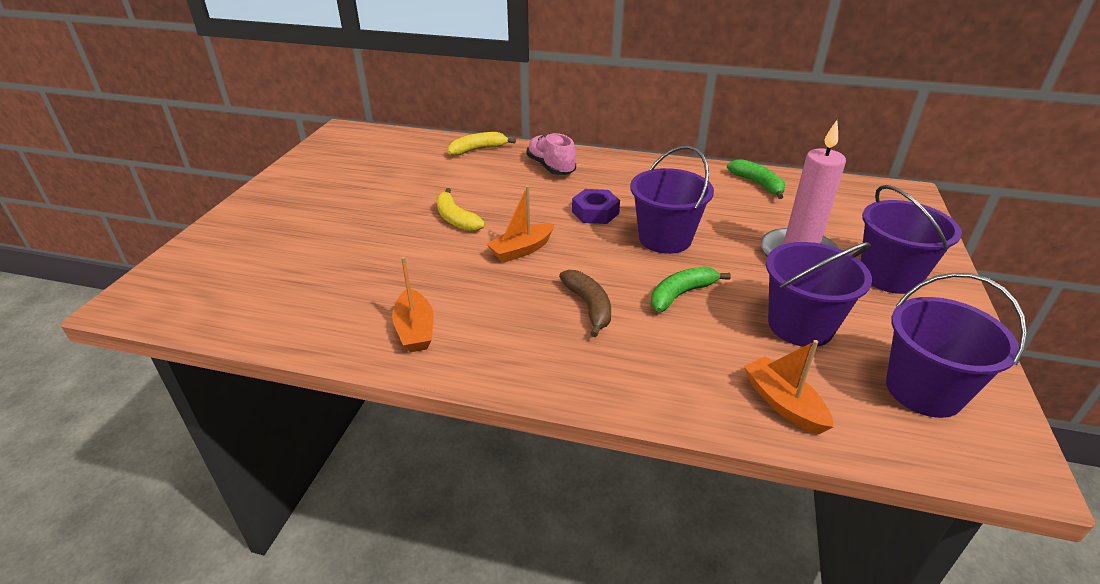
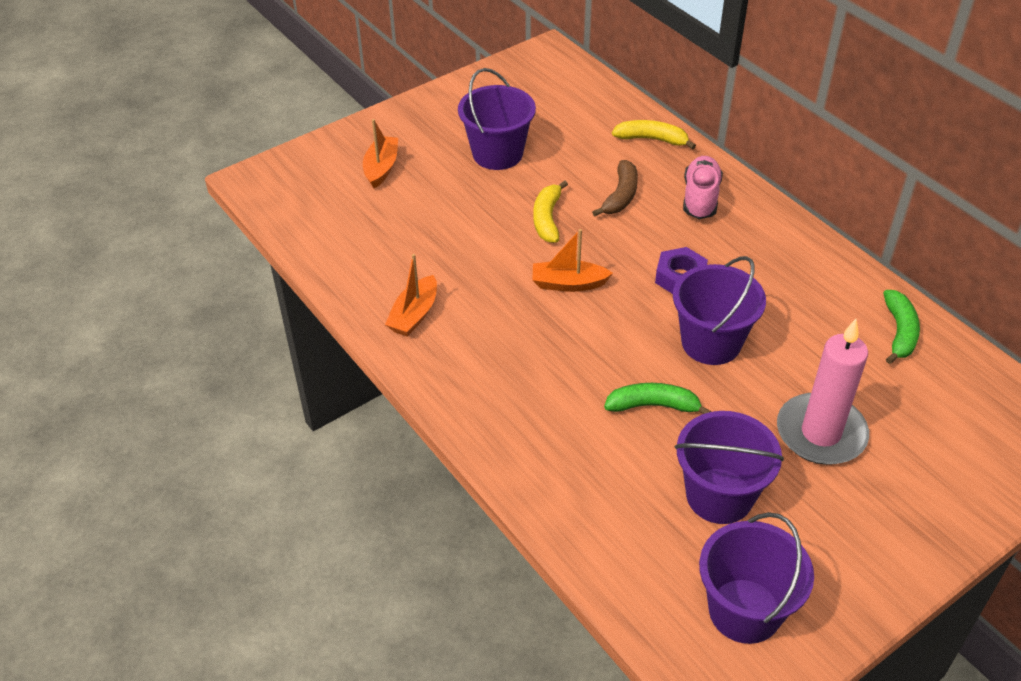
camera: 40 degrees right, 10 degrees up
brown banana [559,270,611,337] -> brown banana moved to [592,160,638,216]
orange boat [744,340,834,434] -> orange boat moved to [363,119,398,188]
purple bucket [861,185,962,294] -> purple bucket moved to [458,68,536,170]

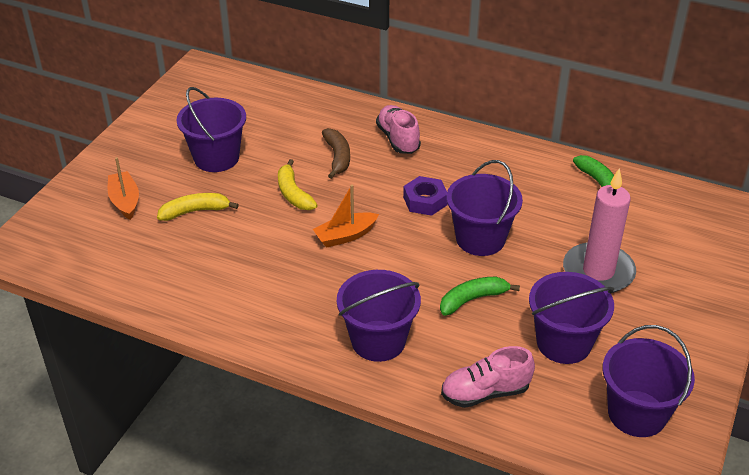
camera: 30 degrees left, 5 degrees down
orange boat [385,254,437,337] -> none
yellow banana [612,120,696,149] -> yellow banana moved to [157,193,239,221]
none -> purple bucket [337,270,421,362]
none -> pink shoe [441,346,535,408]

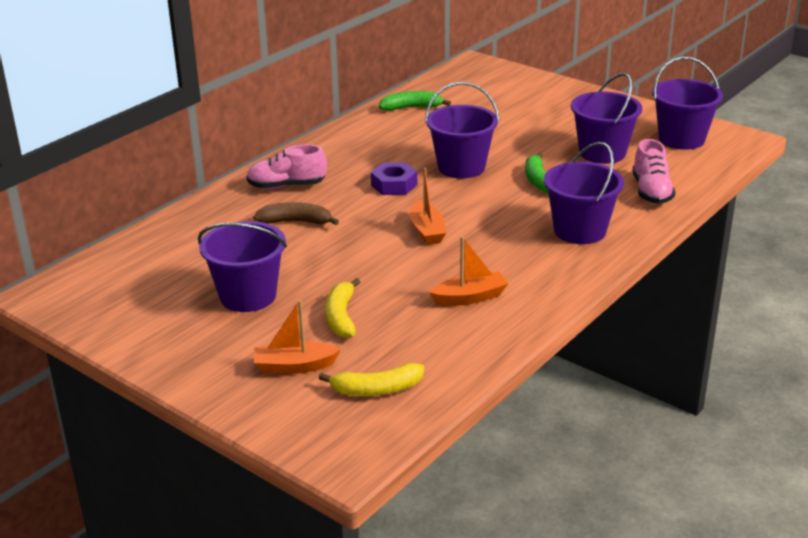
camera: 75 degrees left, 10 degrees down
yellow banana [278,159,318,210] -> yellow banana moved to [319,363,424,396]
pink candle [563,169,636,293] -> none
none -> orange boat [429,236,508,306]

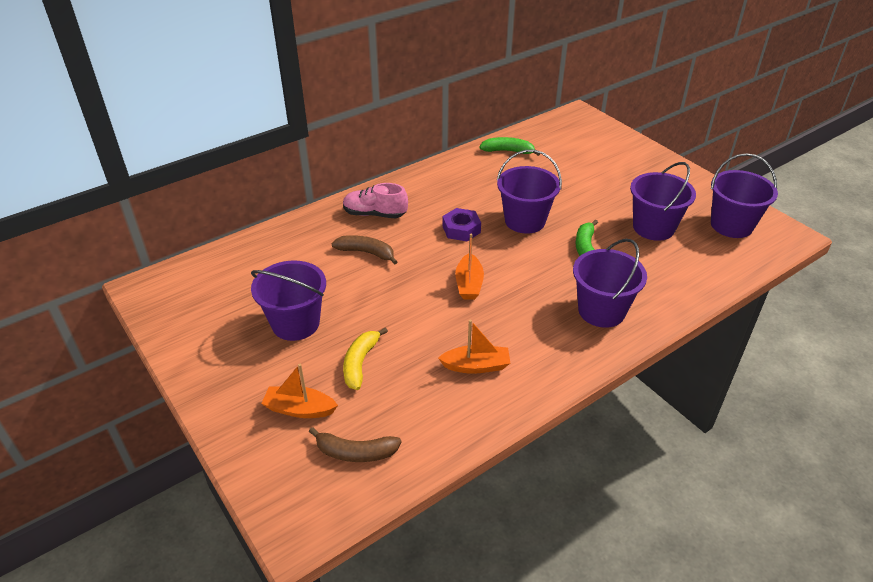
camera: 15 degrees right, 10 degrees up
yellow banana [319,363,424,396] -> brown banana [309,427,401,462]
pink shoe [632,139,675,204] -> none

